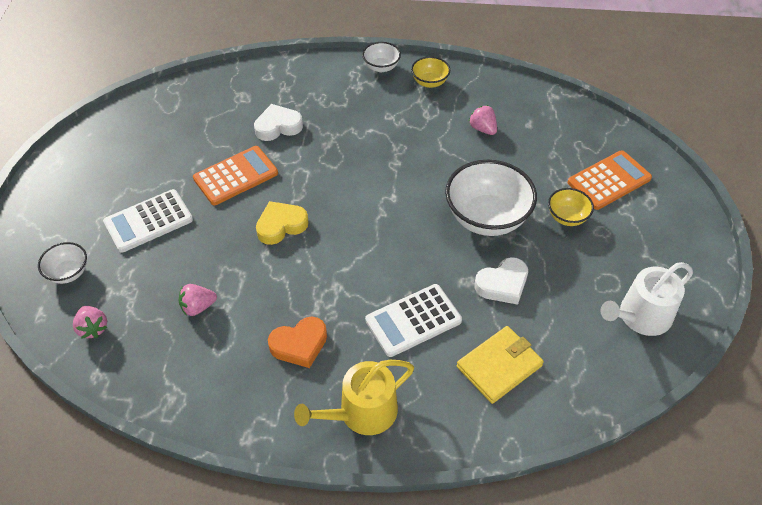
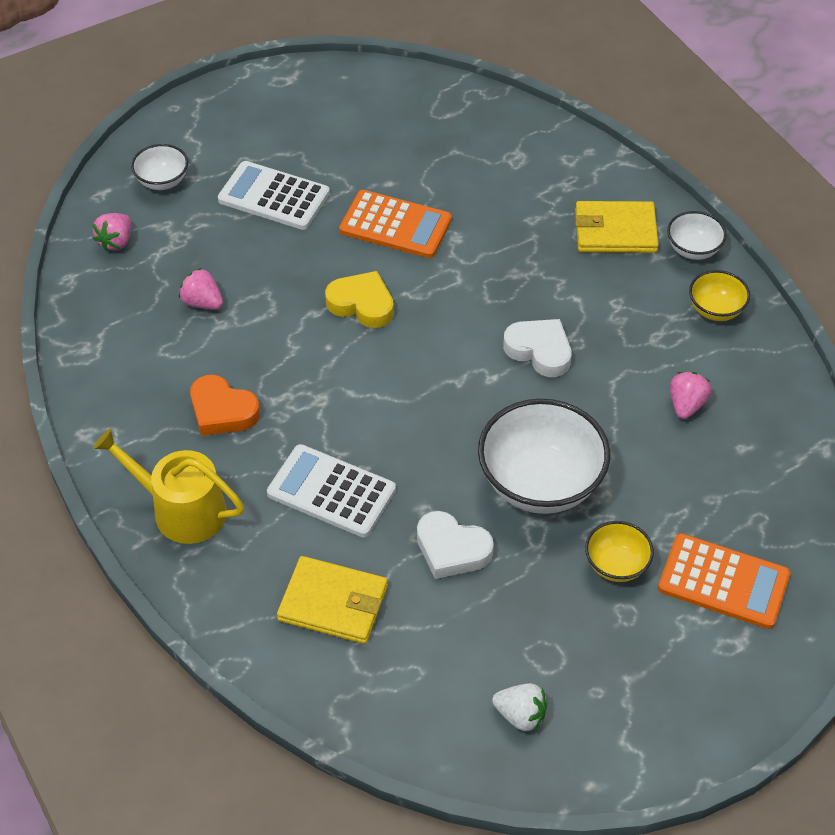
camera: 55 degrees right, 0 degrees up
white heart [254,104,303,141] -> white heart moved to [503,319,572,377]
white watering can [601,262,693,336] -> white strawberry [492,683,547,732]
none -> yellow wallet [575,201,659,253]

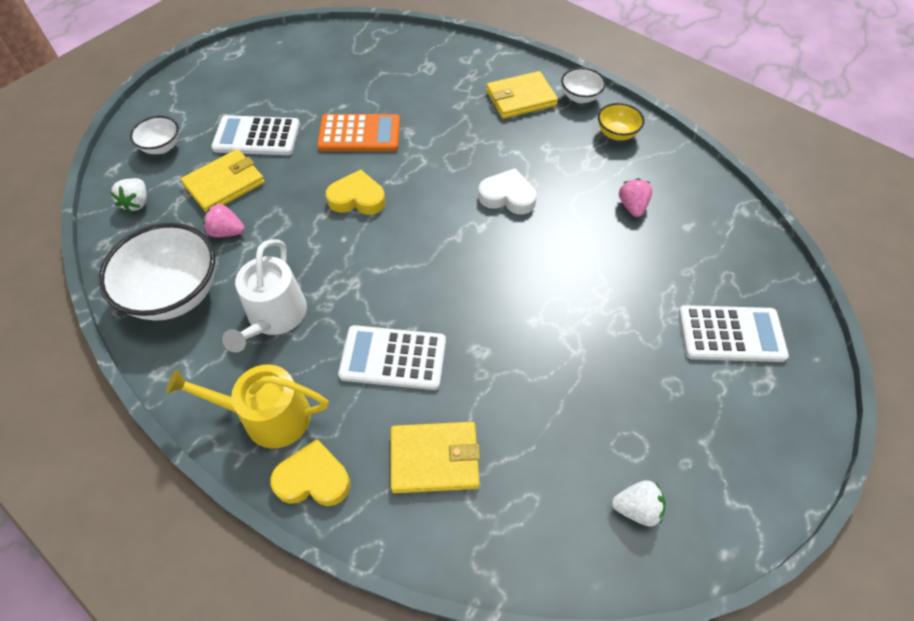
camera: 20 degrees left, 5 degrees up
pink strawberry [93,213,131,251] -> white strawberry [110,178,147,212]
orange heart [190,375,260,436] -> white watering can [222,239,307,352]
white heart [417,511,494,579] -> none
white bowl [478,399,610,514] -> white bowl moved to [99,223,215,321]
yellow bowl [585,521,654,582] -> none
orange calculator [658,533,791,629] -> white calculator [678,305,789,362]
none -> yellow wallet [181,149,265,212]
none -> yellow heart [270,439,350,506]

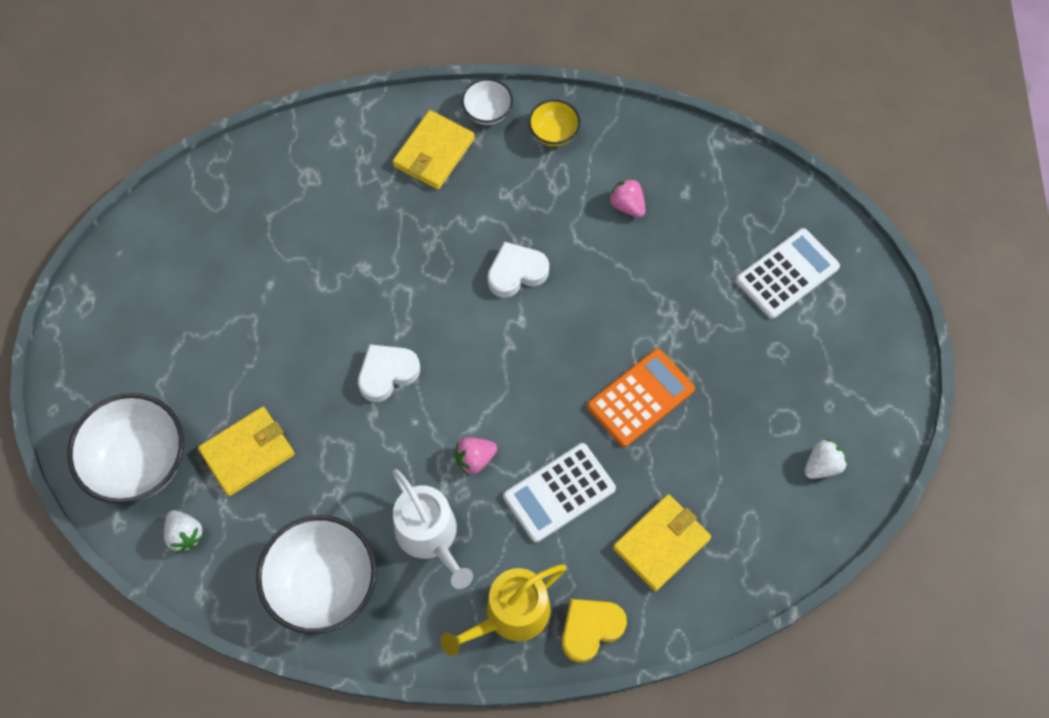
camera: 40 degrees left, 10 degrees up
white bowl [130,116,179,154] -> white bowl [67,393,184,504], size x1.98
yellow wallet [181,149,265,212] -> yellow wallet turned 45 degrees clockwise [198,407,295,496]
pink strawberry [203,204,245,237] -> pink strawberry moved to [454,437,497,475]
white calculator [211,115,300,155] -> none
orange calculator [317,114,400,151] -> orange calculator moved to [587,349,695,447]
yellow heart [326,170,386,215] -> white heart [358,344,420,402]

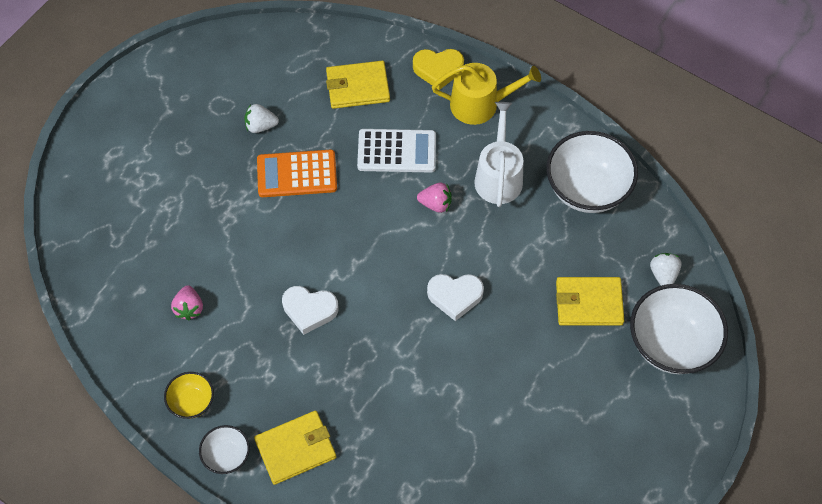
camera: 145 degrees left, 5 degrees down
white calculator [736,228,840,319] -> none
white strawberry [805,439,847,479] -> white strawberry moved to [244,104,279,133]

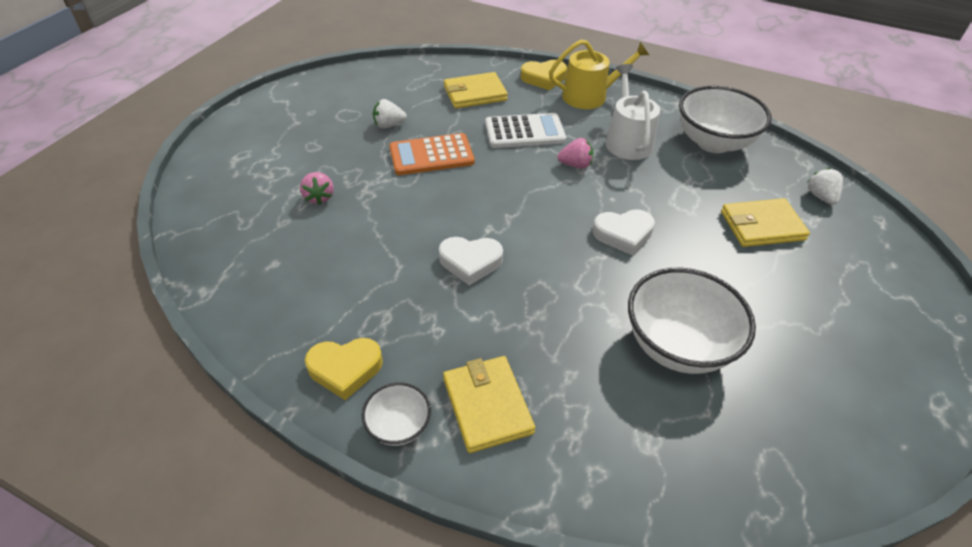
camera: 10 degrees left, 15 degrees down
yellow bowl [164,372,214,419] -> yellow heart [305,338,383,400]
pink strawberry [171,285,203,320] -> pink strawberry moved to [300,172,334,205]
yellow wallet [254,411,336,485] -> yellow wallet turned 75 degrees counterclockwise [443,356,535,453]
white bowl [630,284,728,374] -> white bowl moved to [628,267,756,374]

